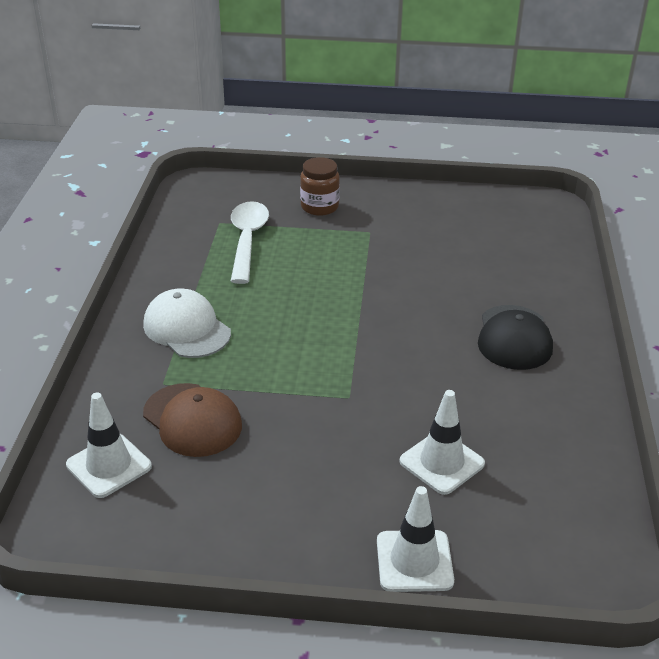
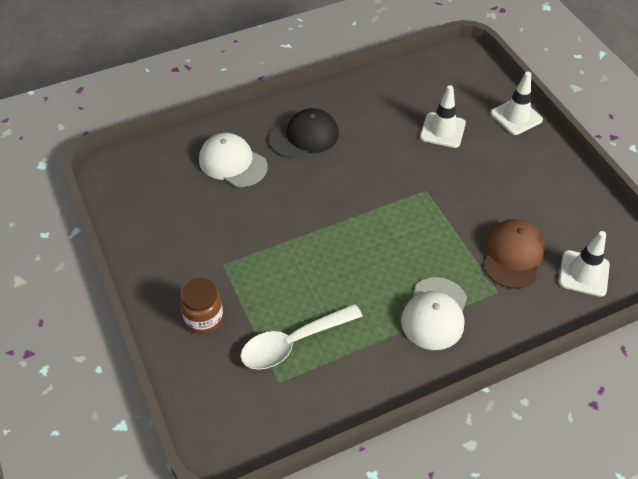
camera: 120 degrees left, 15 degrees up
none -> white cap [199,133,268,187]

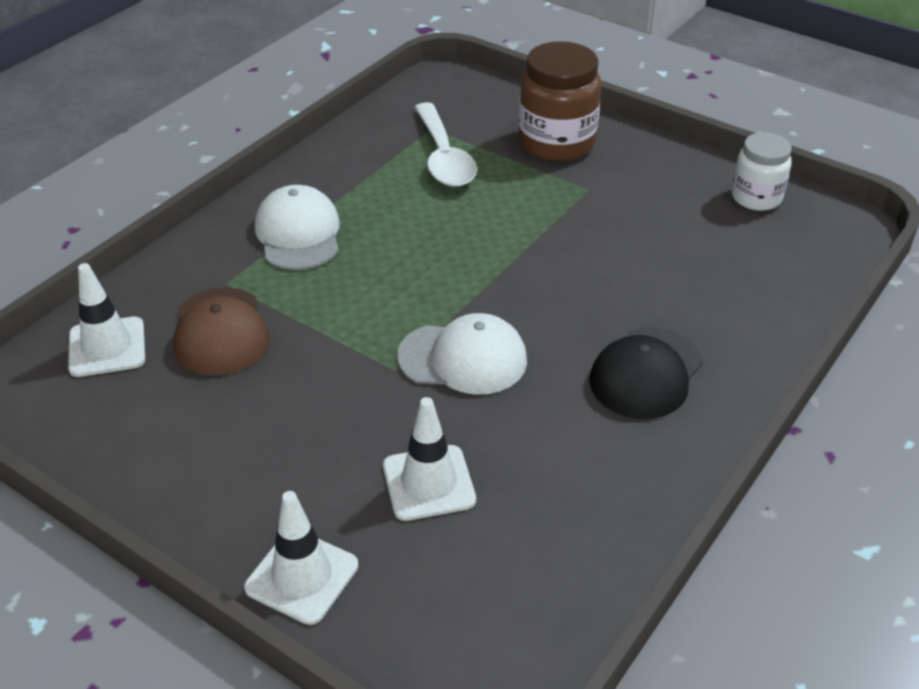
camera: 150 degrees right, 10 degrees down
brown jar [180,278,223,334] -> brown jar [519,41,601,162], size x1.60
white cap [199,133,268,187] -> white cap moved to [397,313,527,394]
white spoon [240,304,363,370] -> white spoon turned 135 degrees clockwise [414,102,477,187]
none -> white jar [731,132,792,211]

